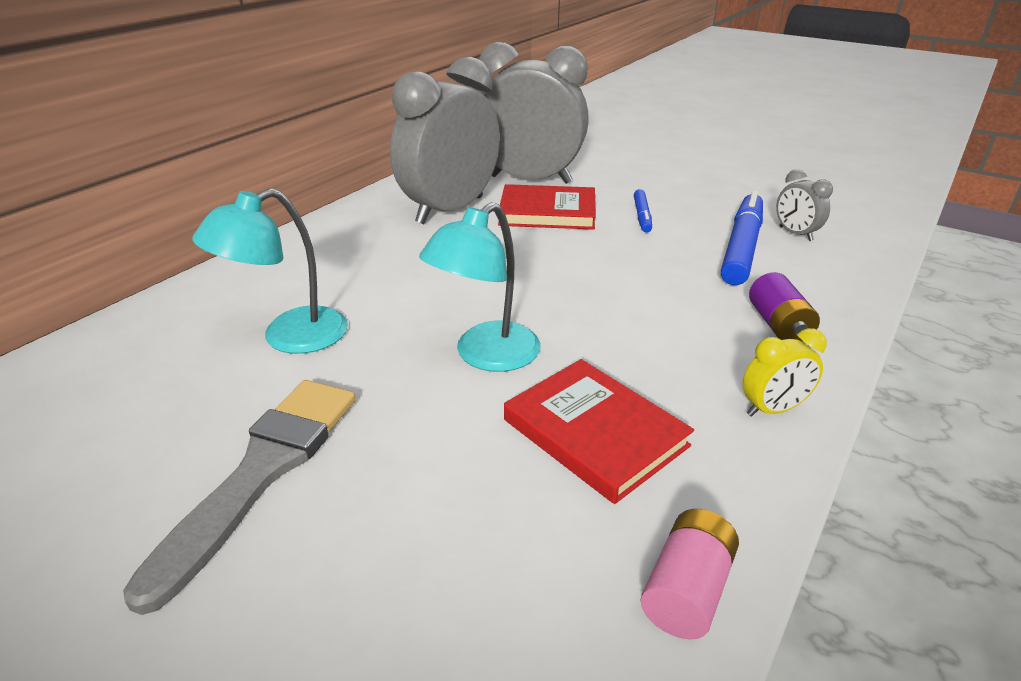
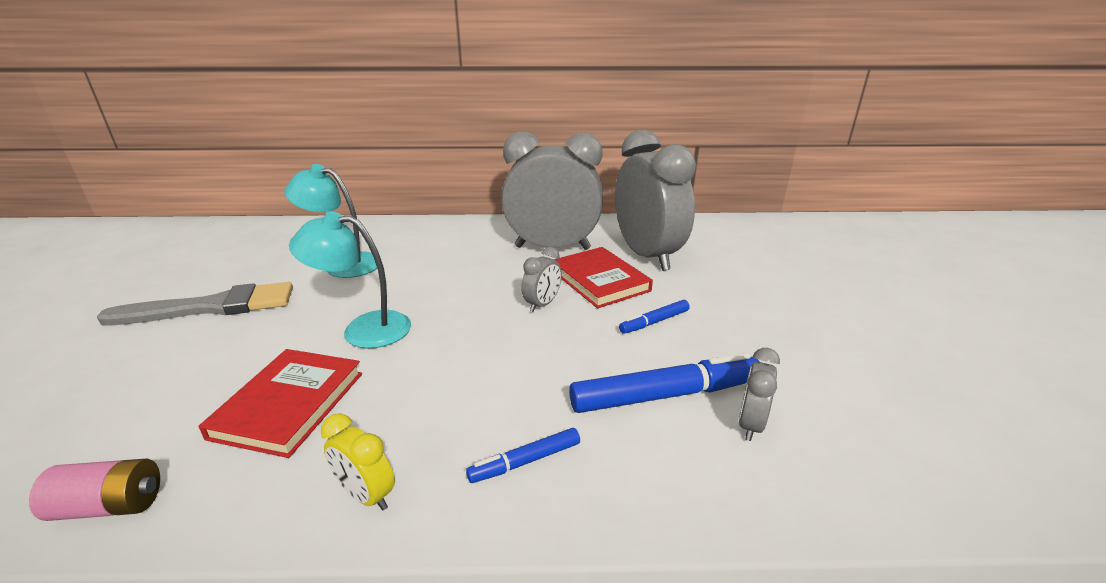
camera: 55 degrees right, 5 degrees down
purple battery [749,272,820,341] -> blue marker [466,428,580,483]
none -> grey clock [521,247,562,312]

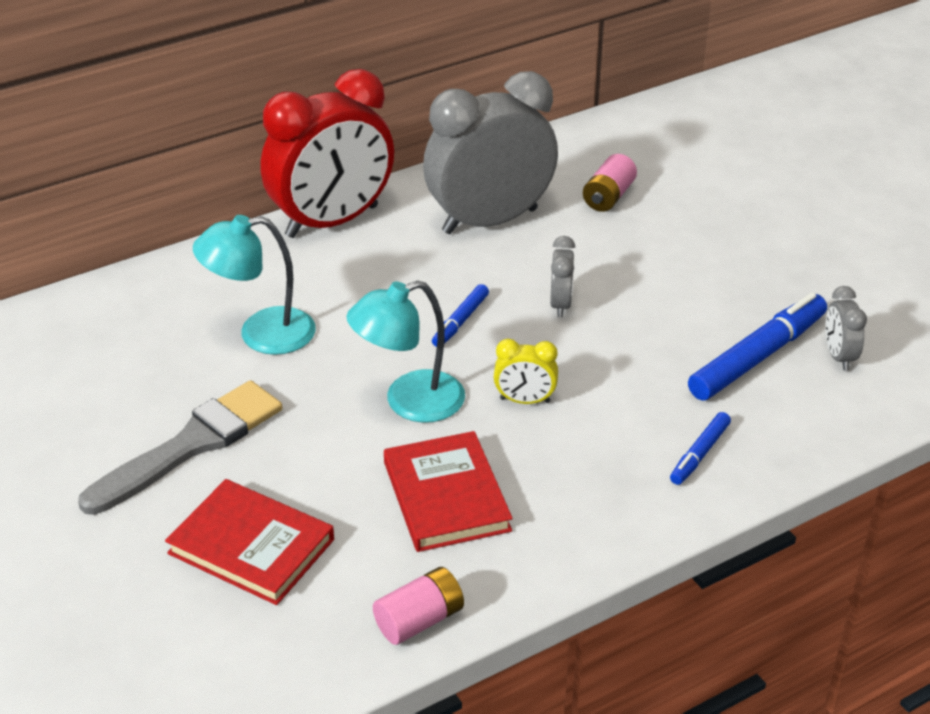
camera: 30 degrees left, 10 degrees up
yellow clock [321,414,395,511] -> yellow clock moved to [494,339,558,404]
red book [554,247,653,308] -> red book moved to [165,479,334,605]
grey clock [615,130,696,271] -> pink battery [583,154,637,212]
blue marker [619,300,690,333] -> blue marker moved to [432,284,489,347]
none -> red clock [261,69,394,238]

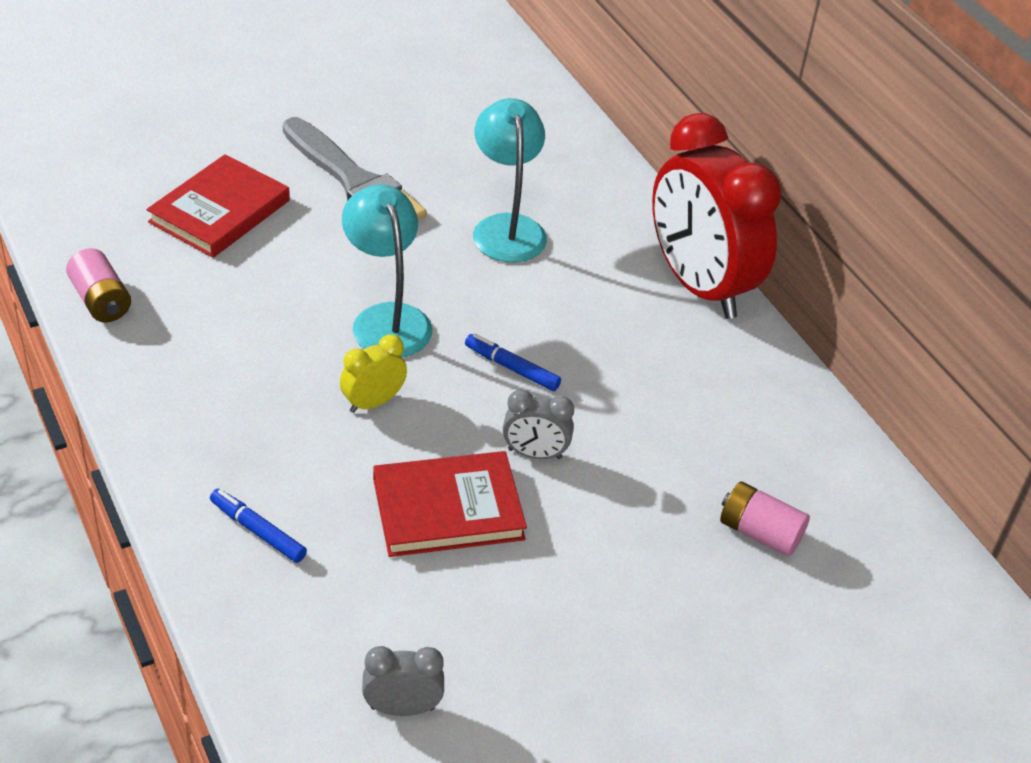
camera: 90 degrees right, 5 degrees up
red book [384,431,513,552] -> red book moved to [373,451,527,557]
grey clock [423,71,558,234] -> none
yellow clock [494,339,558,404] -> yellow clock turned 45 degrees clockwise [340,334,407,413]
blue marker [688,293,827,400] -> none

